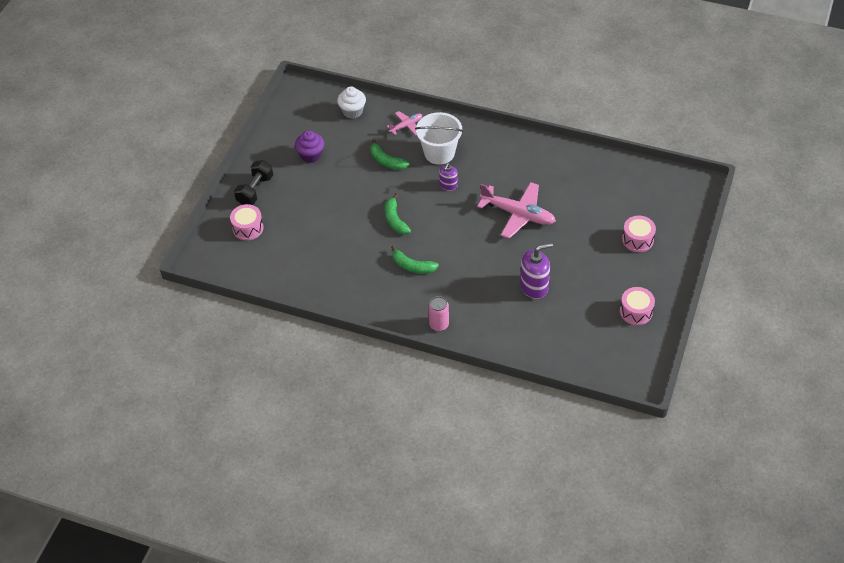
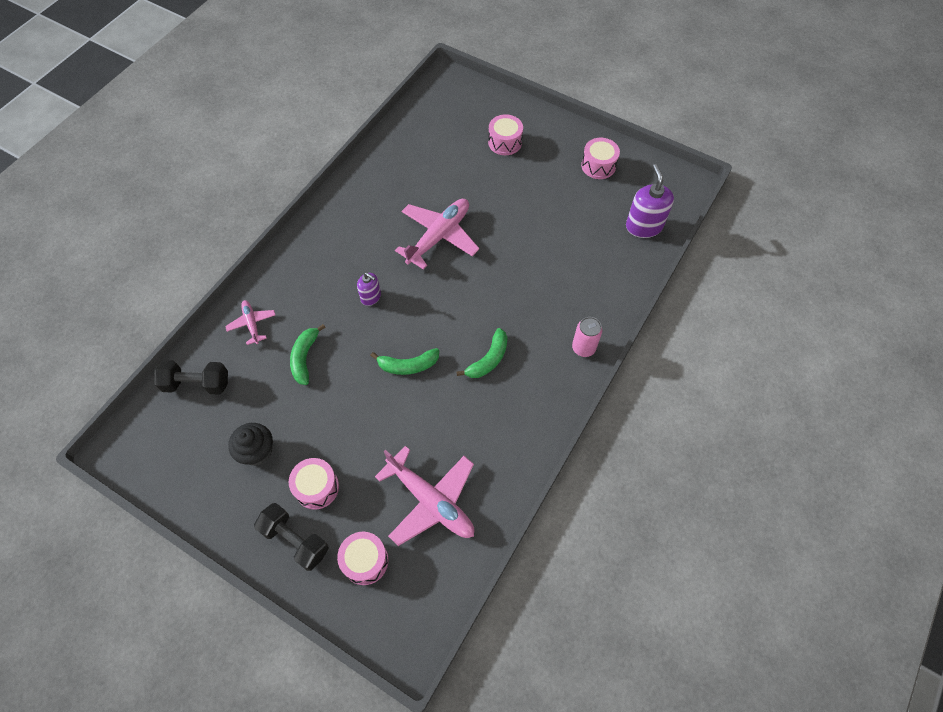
camera: 80 degrees left, 10 degrees up
purple cupcake [295,131,324,163] -> black cupcake [228,423,273,466]
white cupcake [337,87,366,119] -> black dumbbell [154,360,228,395]
green banana [371,139,409,170] -> green banana turned 135 degrees clockwise [290,324,326,385]
white bucket [415,112,463,165] -> none
purple soap dispenser [520,243,553,299] -> purple soap dispenser moved to [626,164,674,238]
none -> pink drum [289,458,339,510]
none -> pink plane [375,446,474,546]

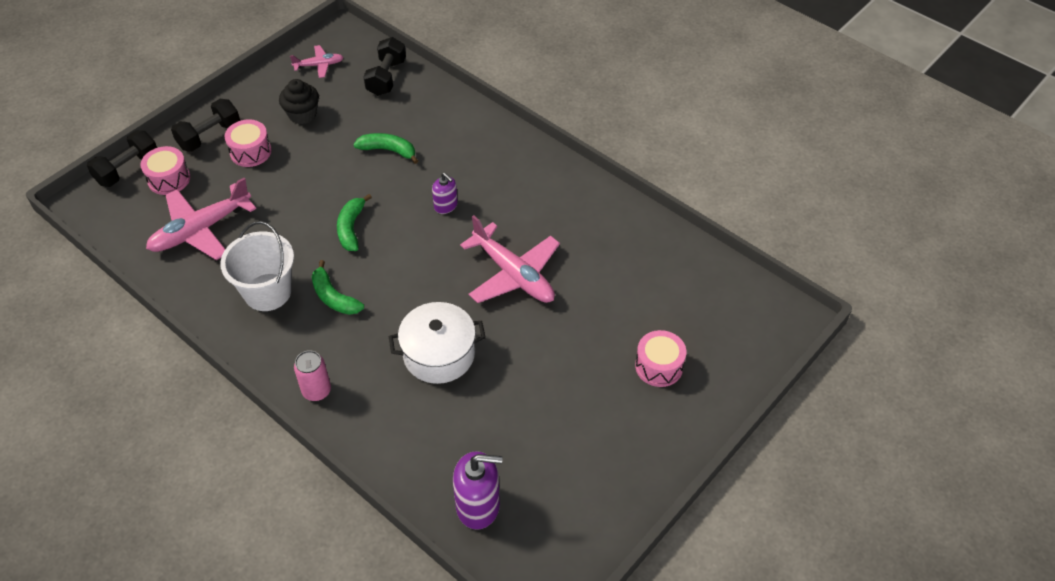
camera: 100 degrees right, 10 degrees down
pink plane [225,300,275,345] -> pink plane moved to [290,45,344,78]
purple soap dispenser [357,272,381,306] -> purple soap dispenser turned 90 degrees counterclockwise [432,173,458,214]
pink drum [581,138,620,179] -> none
none -> black dumbbell [87,130,157,187]
none -> white bucket [220,221,294,311]
none -> white pot [389,302,486,384]

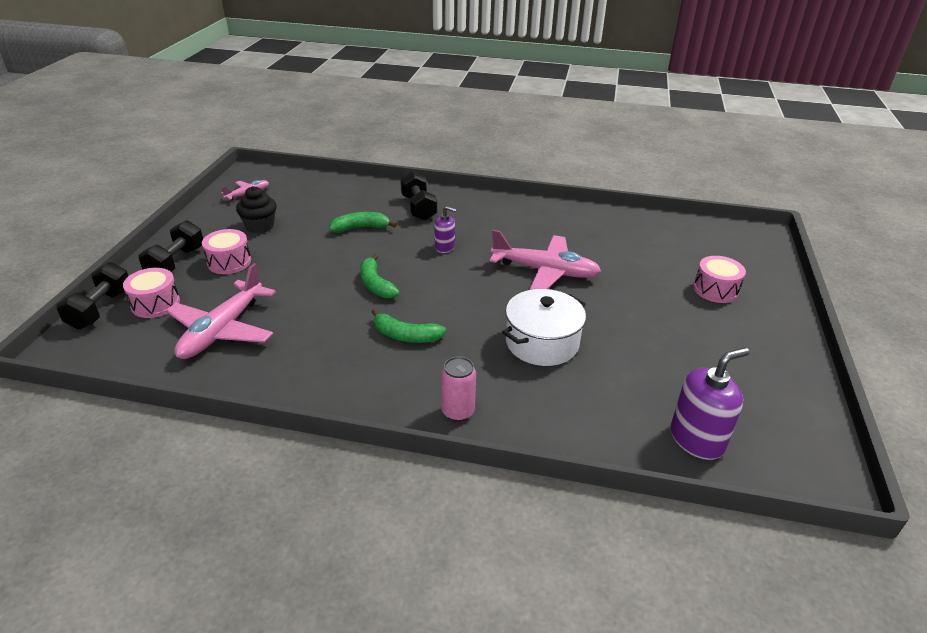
camera: 30 degrees left, 15 degrees down
white bucket [220,221,294,311] -> none
black dumbbell [363,37,406,96] -> black dumbbell moved to [400,171,437,221]

